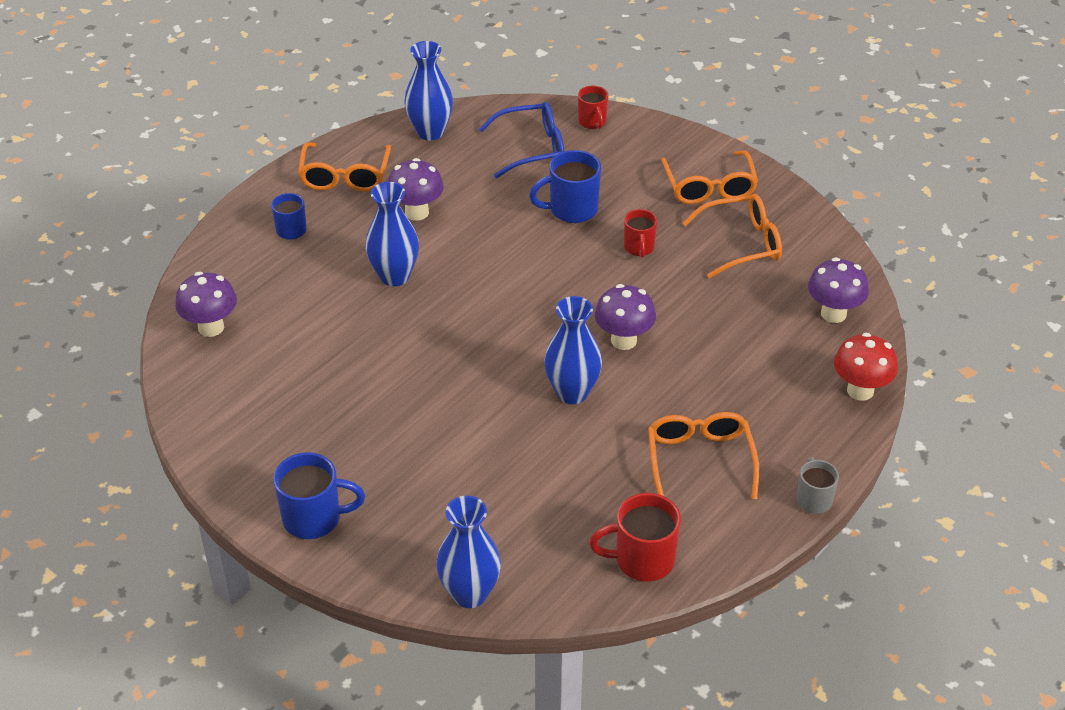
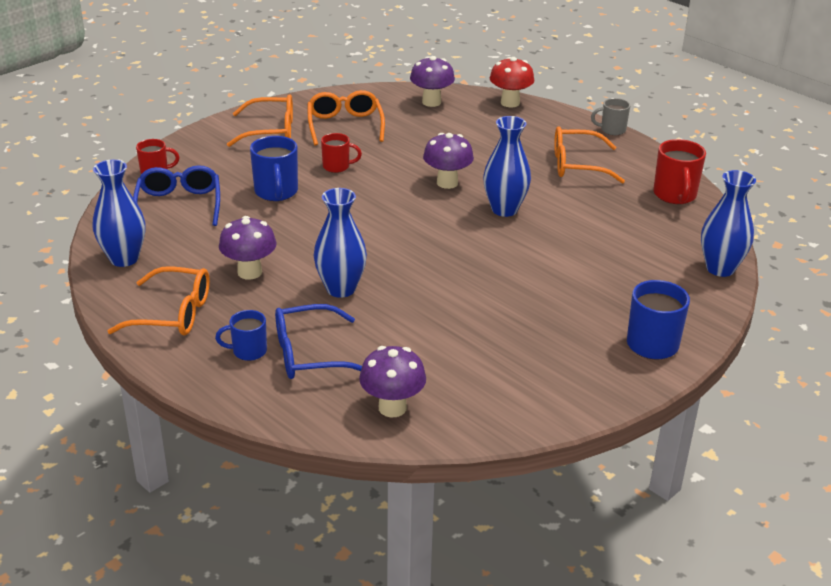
camera: 85 degrees left, 10 degrees down
none -> blue glasses [275,304,362,379]

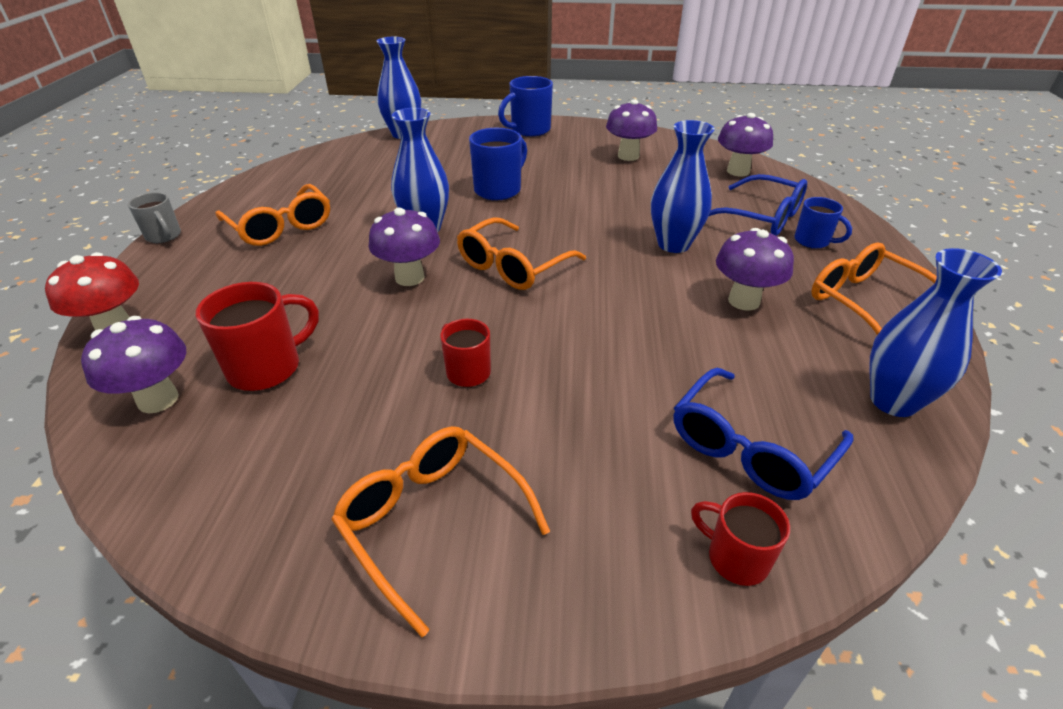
camera: 130 degrees left, 5 degrees up
blue mug [250,136,298,201] -> blue mug moved to [469,128,527,201]
orange glasses [307,90,385,145] -> orange glasses moved to [457,217,586,290]
red mug [653,139,706,204] -> red mug moved to [196,282,319,391]
none -> purple mushroom [606,99,657,161]

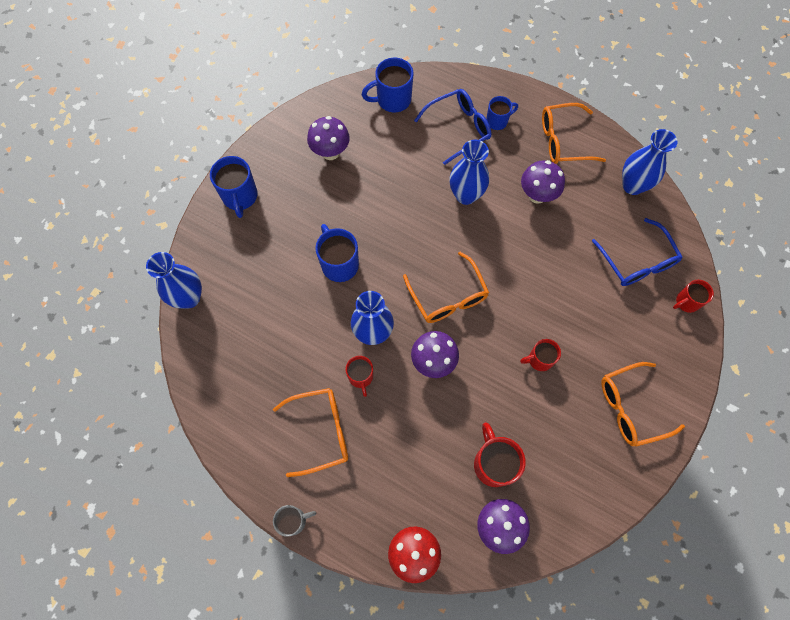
camera: 65 degrees left, 30 degrees up
purple mushroom [718,113,773,176] -> blue mug [362,58,413,112]
none -> red mug [345,356,373,397]

